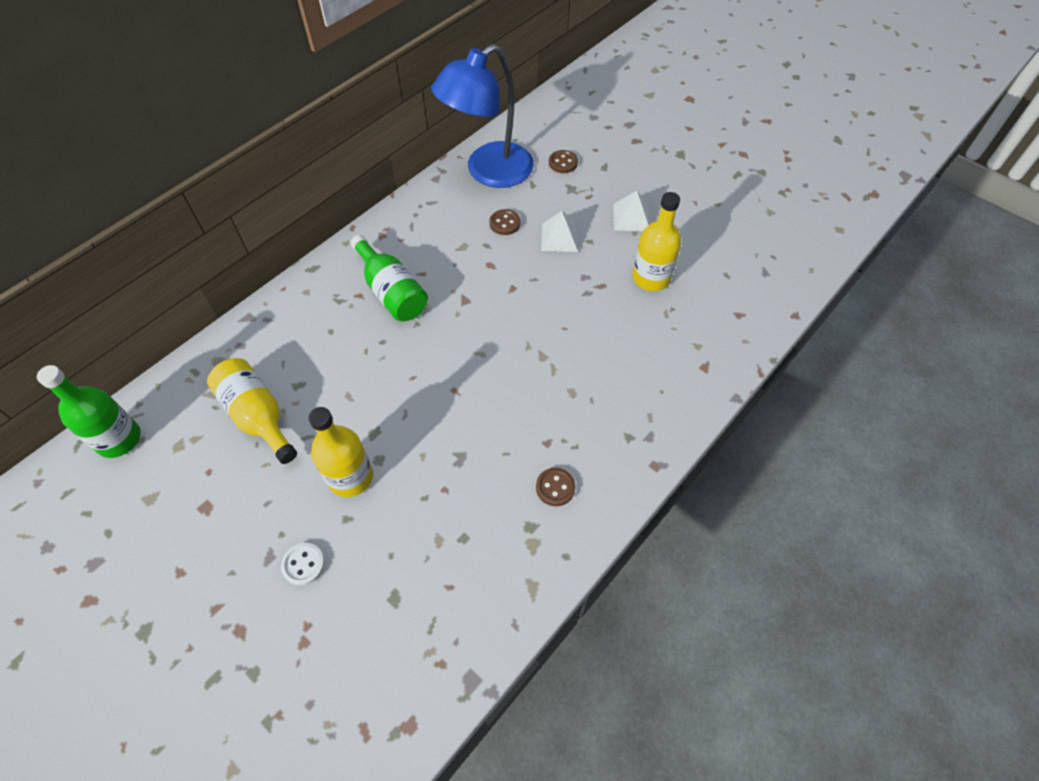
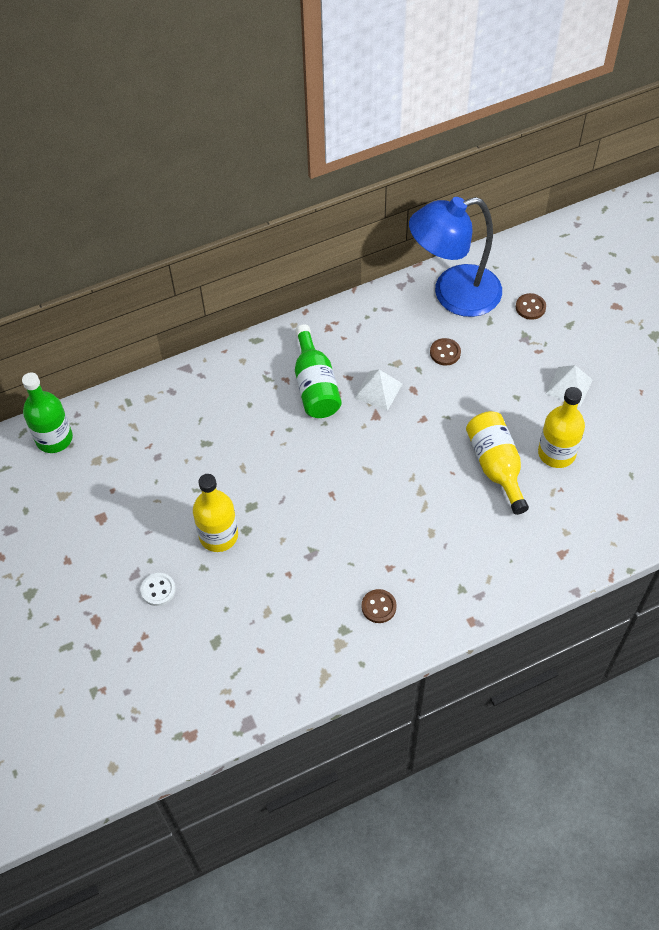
camera: 25 degrees right, 0 degrees up
yellow bottle [207,358,297,464] -> yellow bottle moved to [466,411,529,515]
white pyramid [541,211,578,252] -> white pyramid moved to [355,370,402,411]

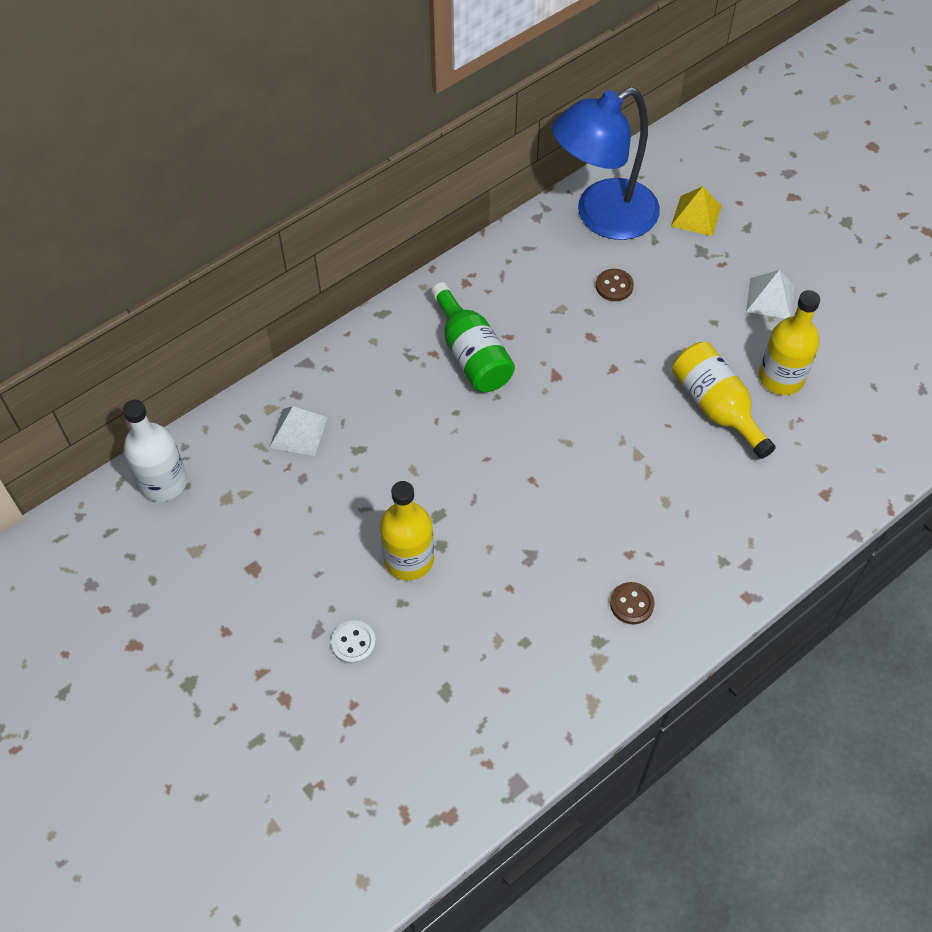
camera: 15 degrees left, 0 degrees up
green bottle [22,372,73,453] -> white bottle [123,400,187,502]
white pyramid [355,370,402,411] -> white pyramid moved to [269,406,328,456]
brown button [516,293,546,320] -> yellow pyramid [671,186,722,236]

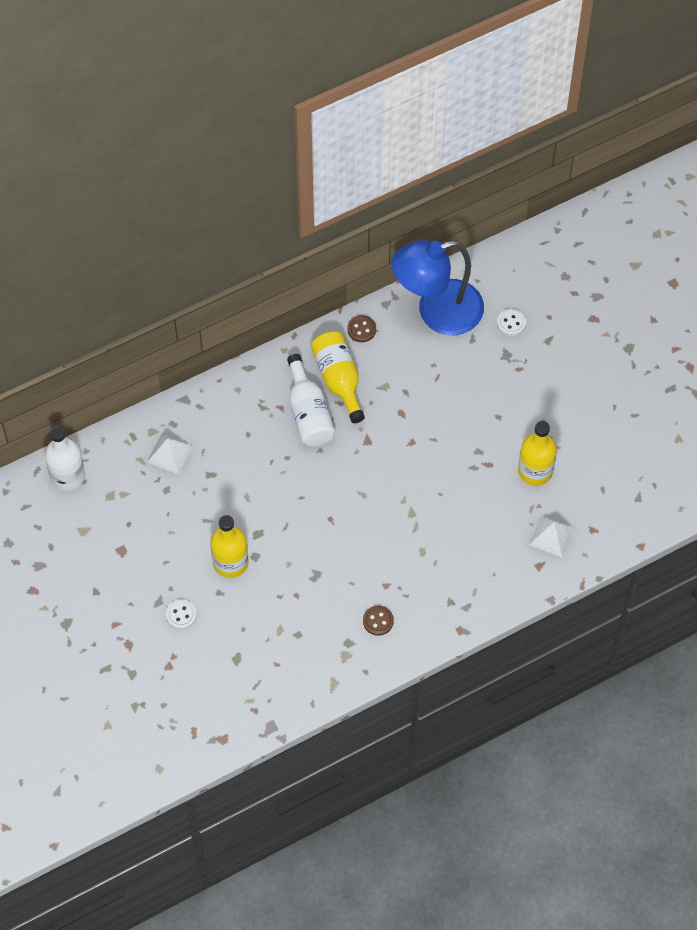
camera: 10 degrees right, 5 degrees up
green bottle [431,282,515,392] -> white bottle [287,354,335,446]
brown button [596,269,634,301] -> brown button moved to [347,315,376,342]
yellow pyramid [671,186,722,236] -> white button [497,309,526,336]
yellow bottle [672,342,776,459] -> yellow bottle moved to [311,331,365,423]
white pyramid [746,270,794,319] -> white pyramid moved to [529,515,574,557]

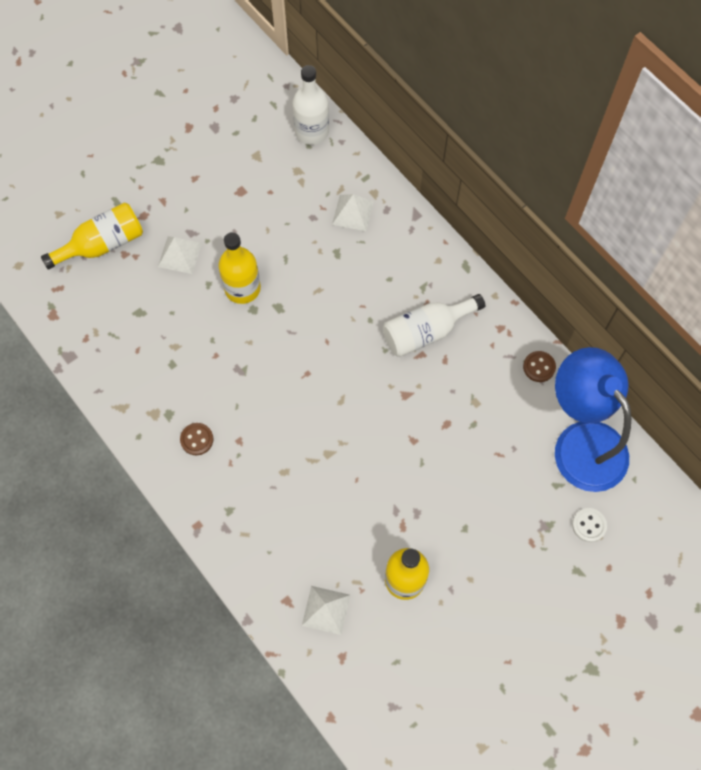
camera: 80 degrees right, 5 degrees up
white button [166,599,197,629] -> white pyramid [158,236,202,274]
yellow bottle [311,331,365,423] -> yellow bottle moved to [41,202,143,270]

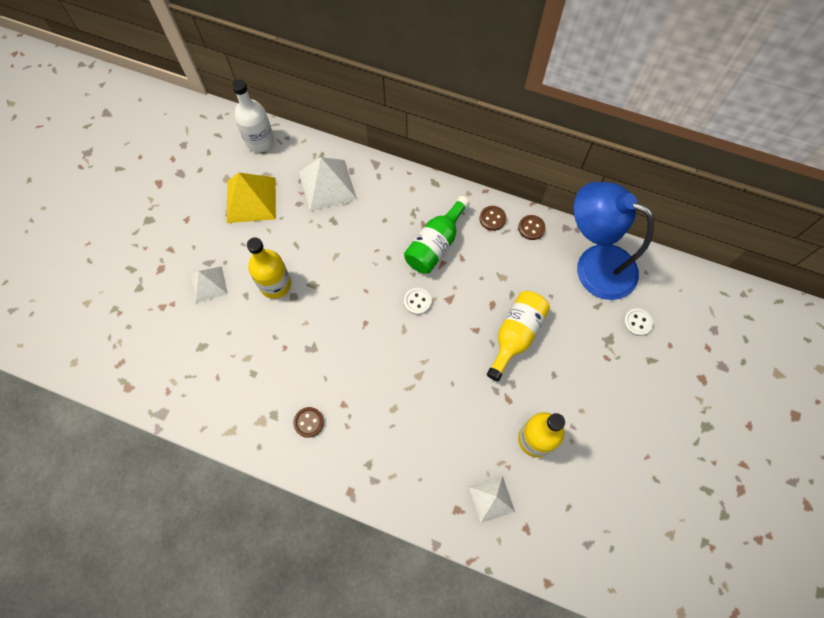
camera: 30 degrees left, 0 degrees up
yellow bottle [41,202,143,270] -> yellow bottle moved to [487,291,550,381]
white pyramid [332,194,374,231] -> white pyramid [299,157,357,212], size x1.60
white bottle [383,294,485,357] -> green bottle [404,196,470,274]
none -> yellow pyramid [227,172,276,223]
none -> white button [404,288,432,315]
none -> brown button [480,206,506,231]

